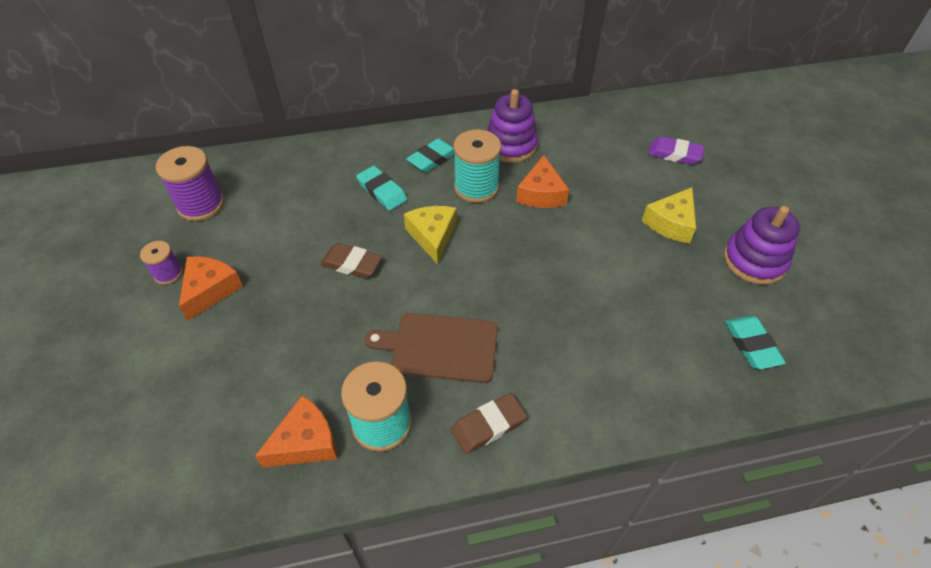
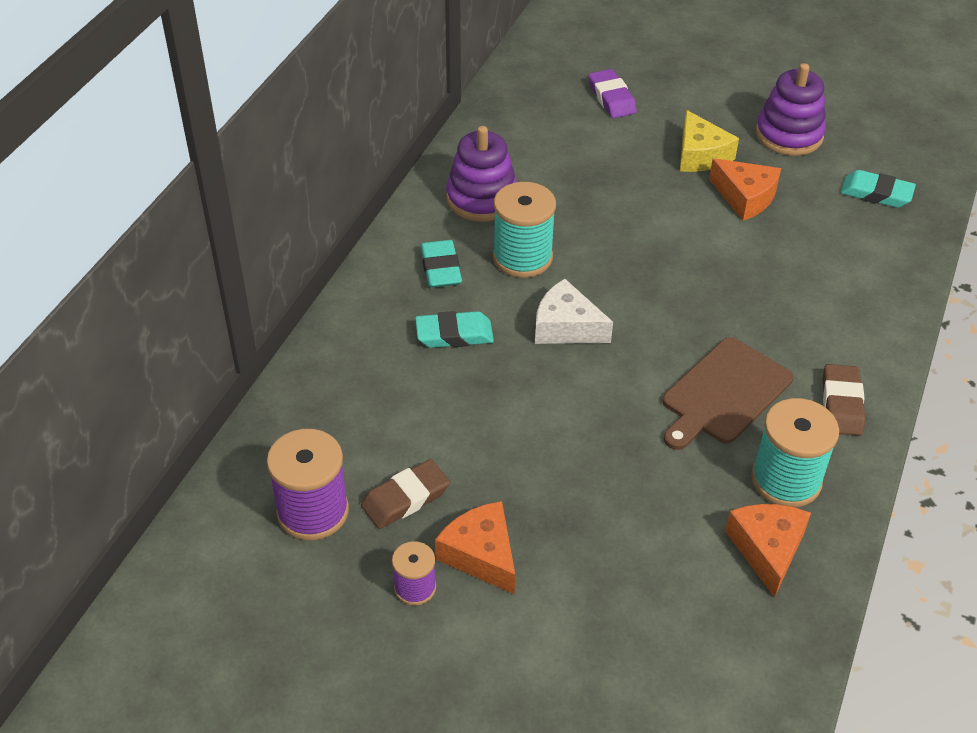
camera: 55 degrees left, 5 degrees down
brown eraser [320,243,382,279] -> brown eraser moved to [361,459,450,529]
yellow cheese [404,206,457,264] -> white cheese [535,279,613,344]
orange cheese [516,155,569,208] -> orange cheese moved to [709,158,781,221]
purple eraser [648,136,704,165] -> purple eraser turned 75 degrees counterclockwise [588,69,637,118]

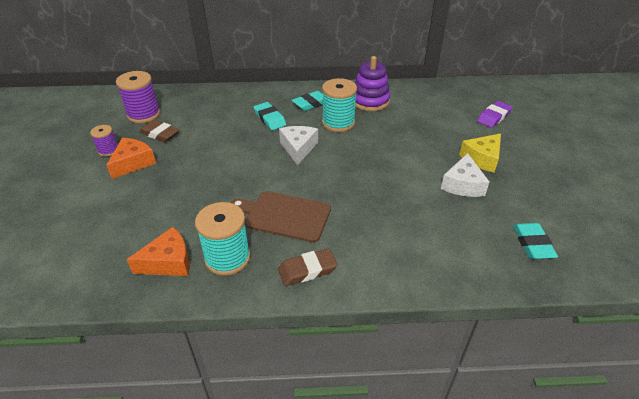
camera: 65 degrees right, 5 degrees down
orange cheese [709,158,781,221] -> white cheese [441,153,489,197]
purple stacking toy [756,63,826,156] -> none

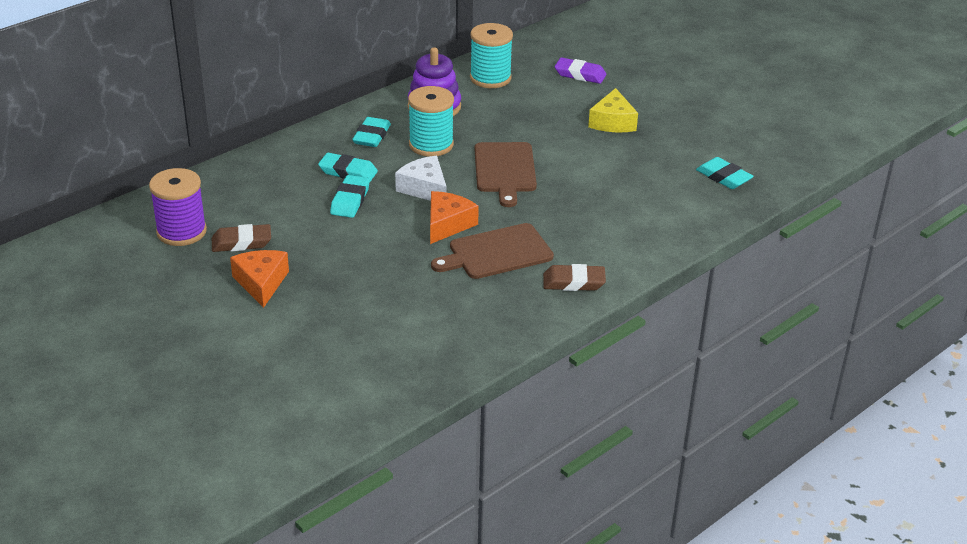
camera: 40 degrees left, 5 degrees down
purple spool [90,125,118,157] -> none
orange cheese [127,227,190,276] -> orange cheese moved to [430,191,479,244]
turquoise spool [195,202,251,276] -> turquoise spool moved to [470,23,513,88]
brown eraser [278,248,338,286] -> brown eraser turned 60 degrees clockwise [543,264,606,291]
white cheese [441,153,489,197] -> none
purple eraser [477,101,512,128] -> purple eraser turned 75 degrees counterclockwise [555,58,606,84]
none -> turquoise eraser [330,175,370,218]
none -> brown cutting board [474,142,537,207]

